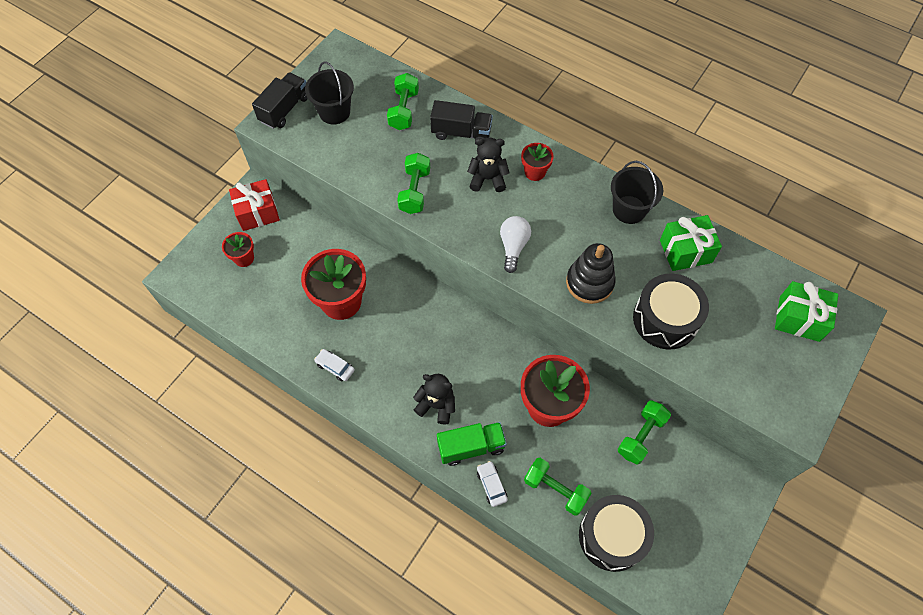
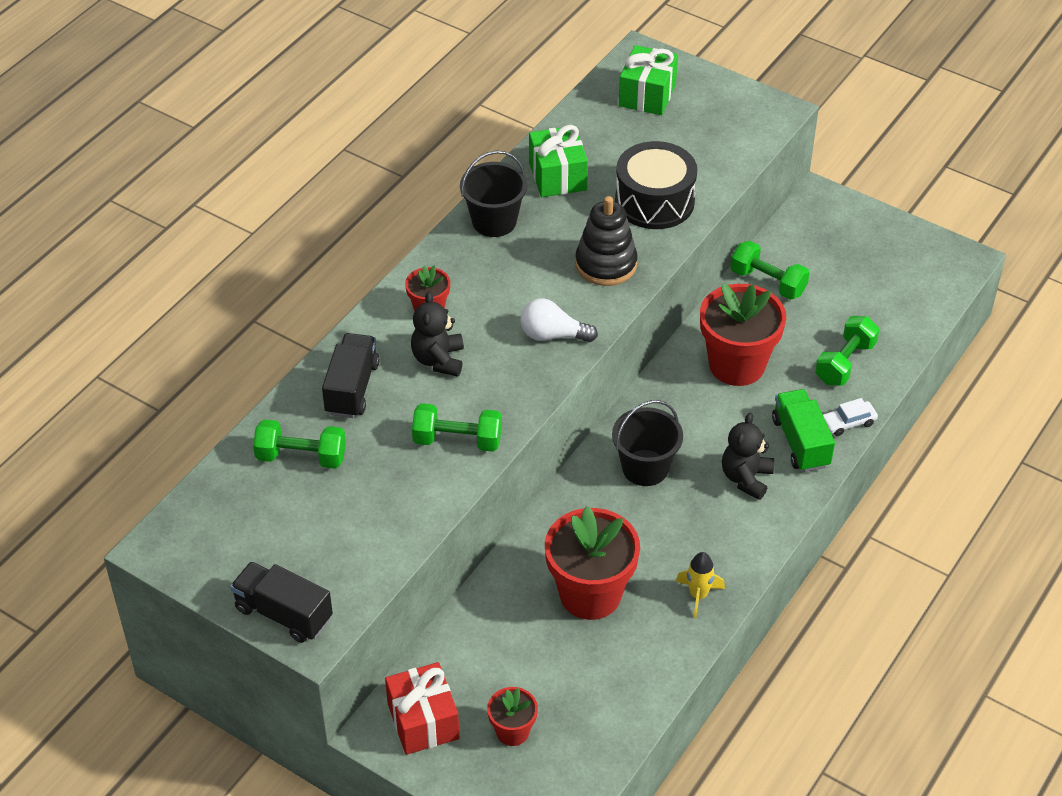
camera: 90 degrees left, 15 degrees down
black bucket [305,61,354,124] -> black bucket moved to [612,400,683,486]
white car [314,349,355,381] -> yellow rocket [676,552,725,619]
black drum [579,495,654,572] -> none

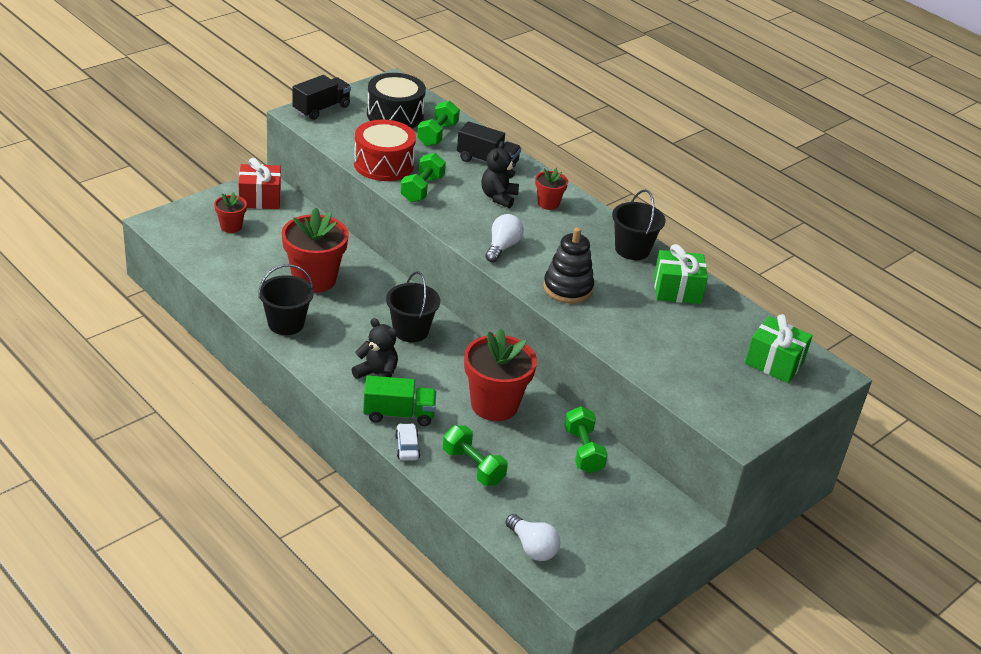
camera: 100 degrees right, 10 degrees down
black teddy bear [411,291,464,377] -> black teddy bear turned 90 degrees counterclockwise [481,141,519,208]
black drum [615,141,697,229] -> black drum moved to [367,73,426,128]
yellow rocket [676,552,725,619] -> black bucket [258,264,314,335]
green dumbbell [730,241,810,300] -> green dumbbell turned 60 degrees counterclockwise [564,406,608,473]
none -> red drum [354,120,416,181]
none -> white light bulb [506,514,561,561]

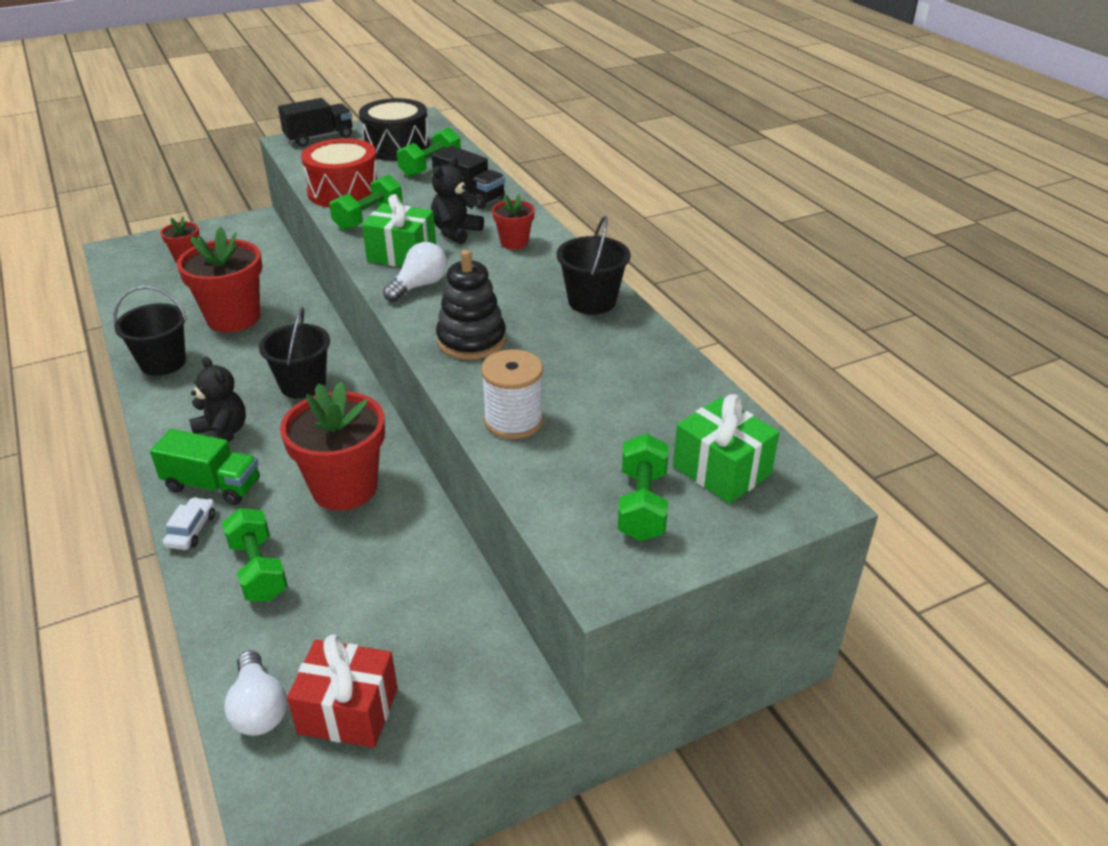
camera: 20 degrees right, 0 degrees up
red gift [238,158,281,209] -> red gift moved to [287,634,398,748]
green dumbbell [564,406,608,473] -> green dumbbell moved to [617,433,669,541]
green gift [654,244,708,304] -> green gift moved to [362,194,436,267]
none -> white spool [481,349,544,439]

